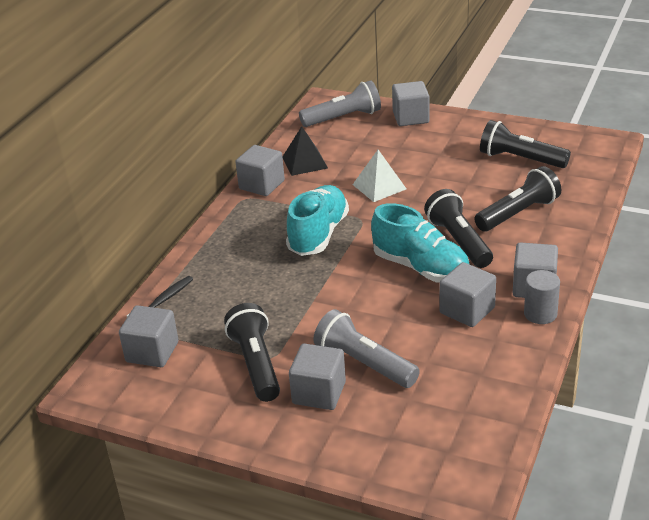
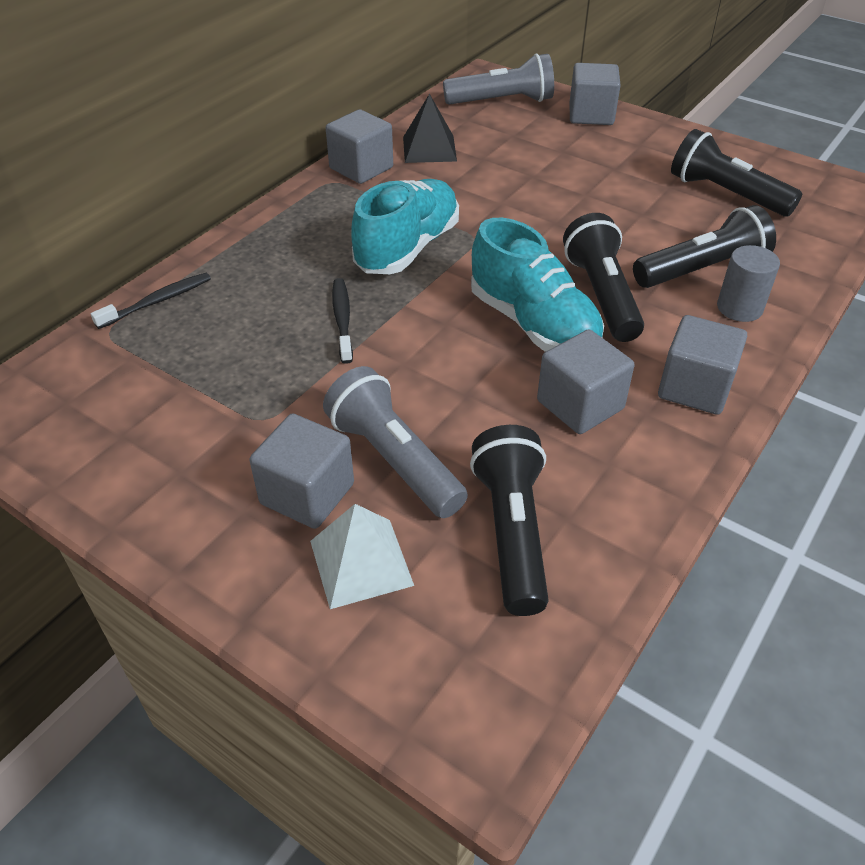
camera: 10 degrees right, 10 degrees up
grey cube [119,305,179,367] -> none
black flashlight [224,303,280,402] -> black flashlight moved to [470,425,548,616]
white pyramid [352,150,406,202] -> white pyramid moved to [310,504,414,609]
grey cylinder [524,270,560,324] -> grey cylinder moved to [717,245,780,322]
none -> black toothbrush [332,278,353,364]

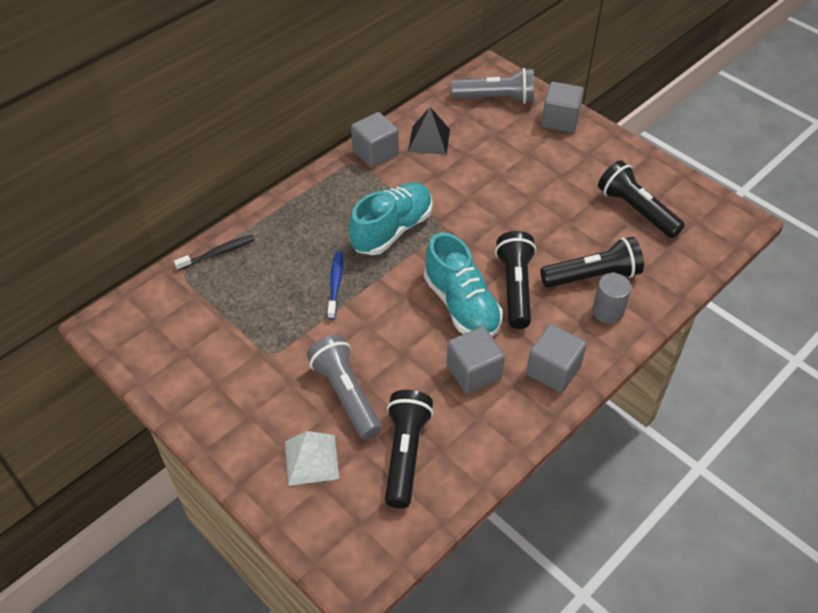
camera: 10 degrees right, 5 degrees up
grey cube [250,413,354,529] -> none
black toothbrush [332,278,353,364] -> blue toothbrush [328,252,343,320]

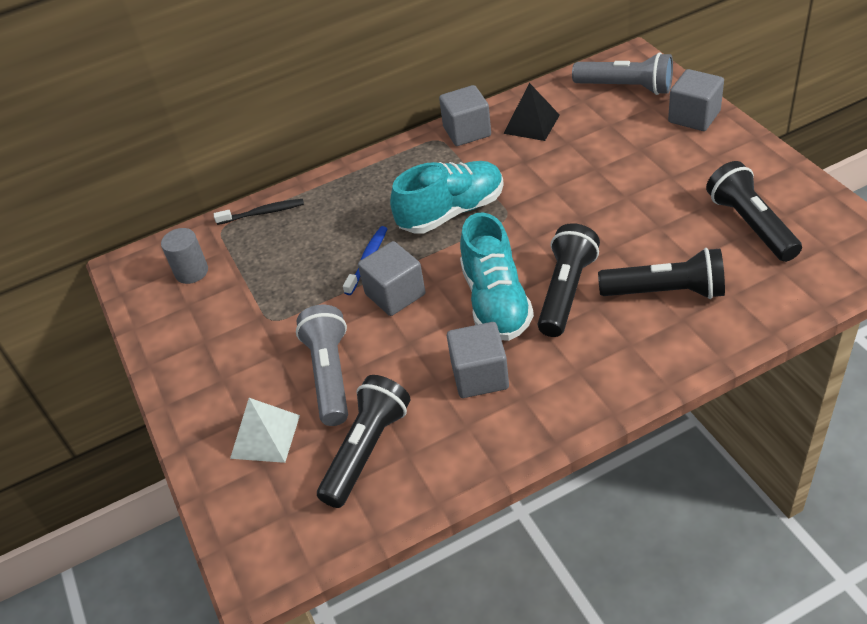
camera: 25 degrees right, 5 degrees down
grey cube [526,324,587,393] -> grey cube moved to [358,241,426,316]
grey cylinder [592,273,631,324] -> grey cylinder moved to [161,228,208,284]

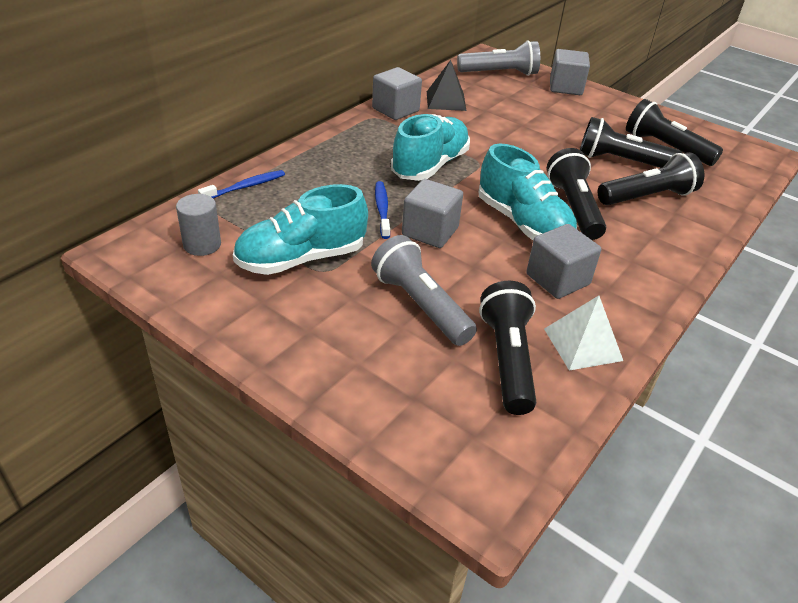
camera: 35 degrees left, 5 degrees down
black toothbrush [214,199,304,225] -> blue toothbrush [198,170,285,199]
white pyramid [230,398,300,463] -> white pyramid moved to [544,296,623,371]
none -> turquoise shoe [233,184,368,275]
none -> black flashlight [580,117,683,168]

